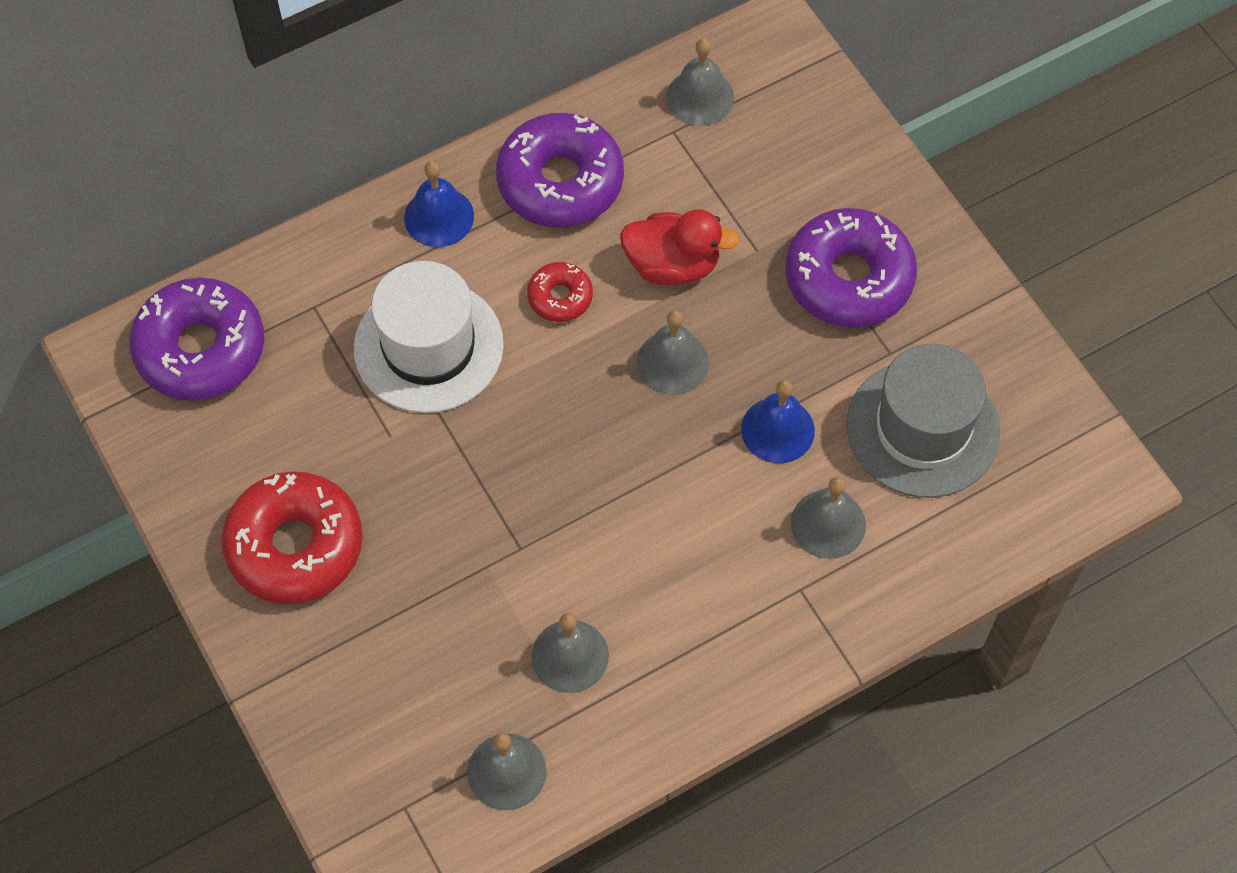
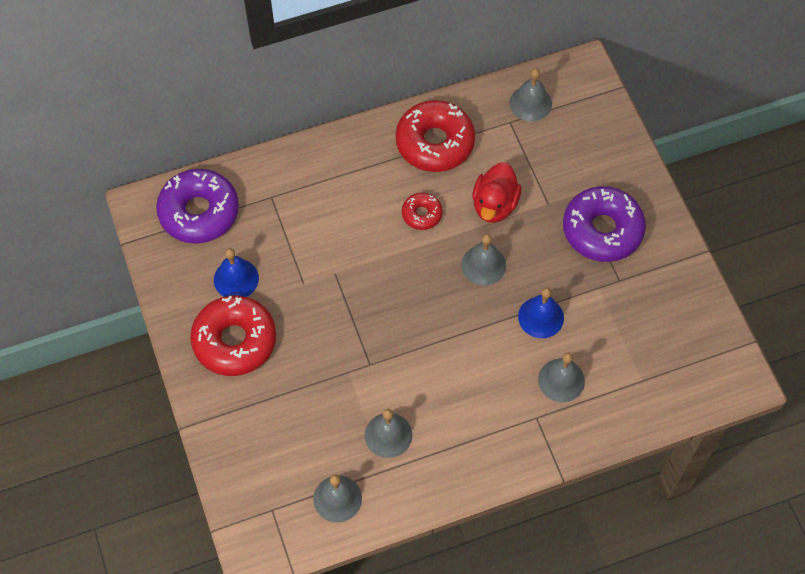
camera: 10 degrees right, 0 degrees up
white hat [354,261,504,413] -> none
blue bell [404,161,474,247] -> blue bell moved to [214,248,259,297]
purple donut [496,113,624,228] -> red donut [396,100,475,172]
red duck [620,209,740,285] -> red duck turned 90 degrees clockwise [472,162,521,223]
grey hat [847,344,1000,498] -> none

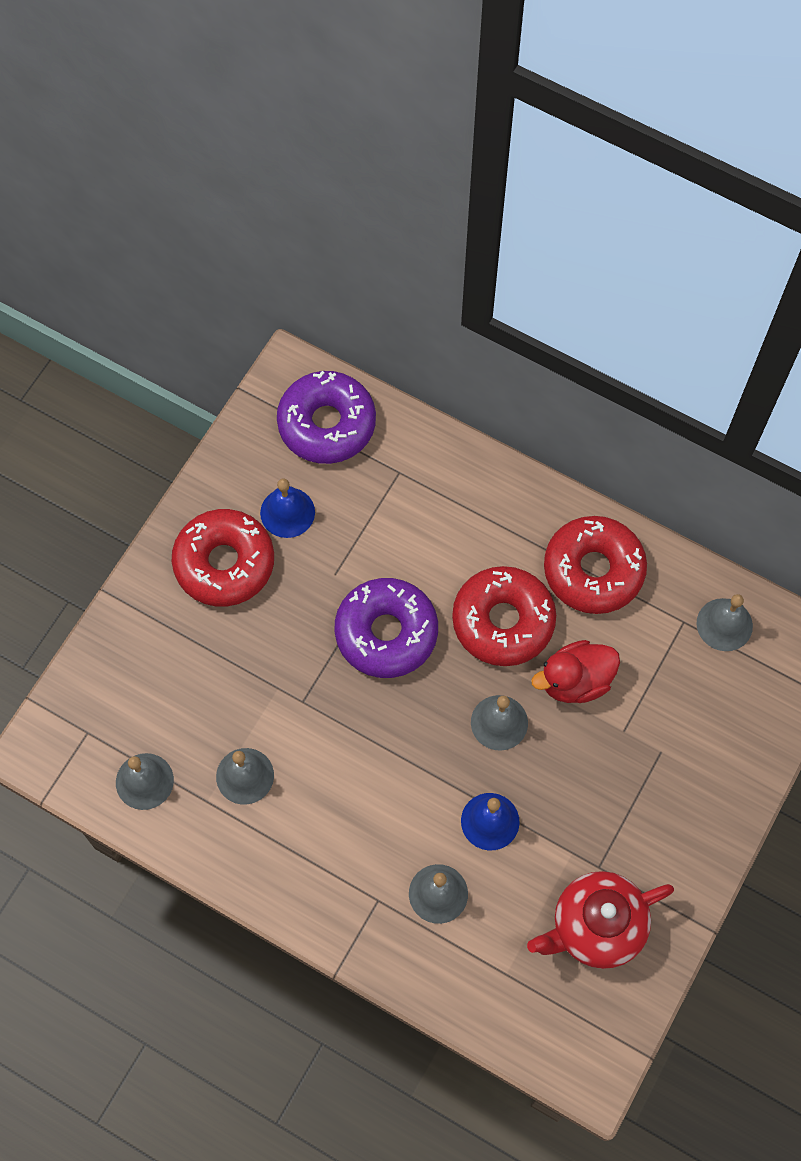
camera: 50 degrees right, 5 degrees up
red donut [402,192,443,230] -> red donut [452,566,556,666], size x1.99
purple donut [563,186,646,262] -> purple donut moved to [335,578,438,678]
none -> red teapot [527,871,674,969]

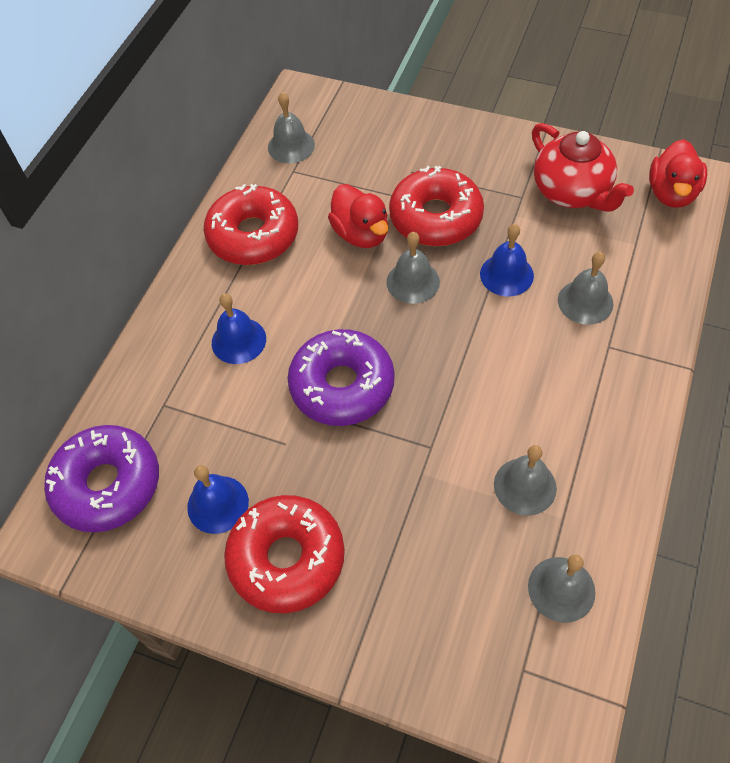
camera: 95 degrees left, 10 degrees down
red donut [452,566,556,666] -> red donut moved to [389,166,484,247]
none -> blue bell [212,293,266,364]
none -> red duck [649,139,707,208]

